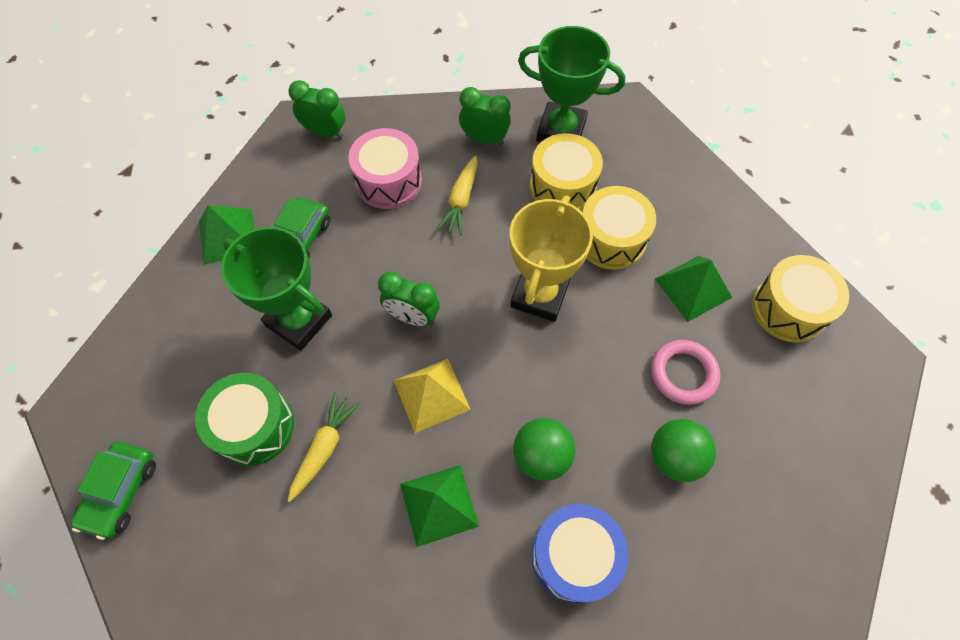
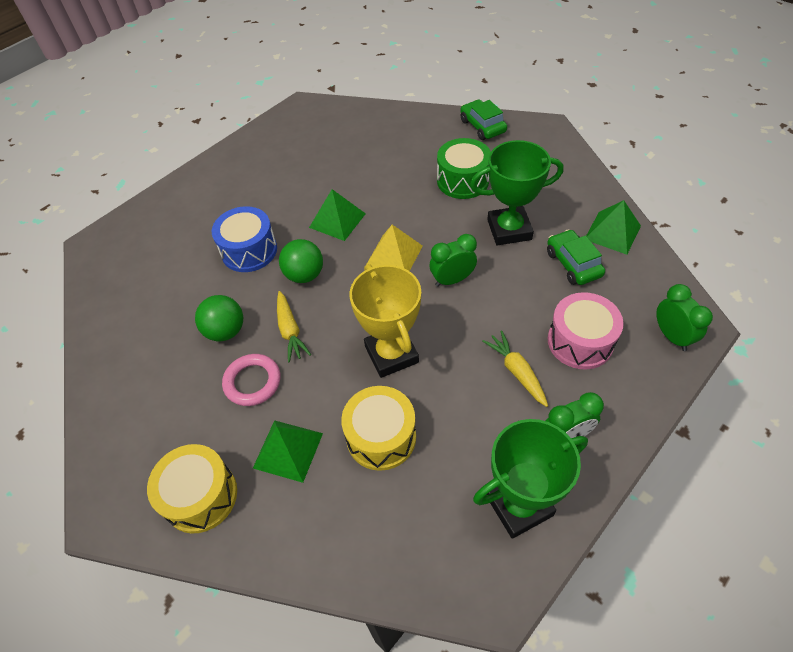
camera: 140 degrees right, 10 degrees down
yellow carrot [288,392,360,502] -> yellow carrot moved to [277,291,311,363]
green clock [289,80,345,138] -> green clock turned 90 degrees counterclockwise [656,284,713,351]
yellow drum [530,133,603,210] -> none

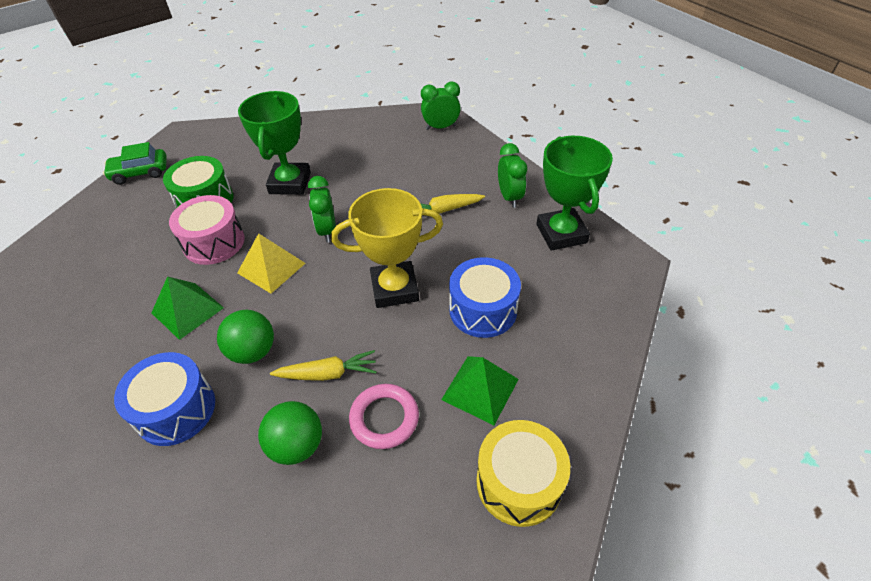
camera: 80 degrees left, 5 degrees down
yellow drum [341,386,416,471] -> blue drum [449,257,521,338]
green car [547,229,605,285] -> none
pink drum [548,292,624,369] -> pink drum moved to [169,195,245,265]
green pyramid [586,200,641,255] -> none

